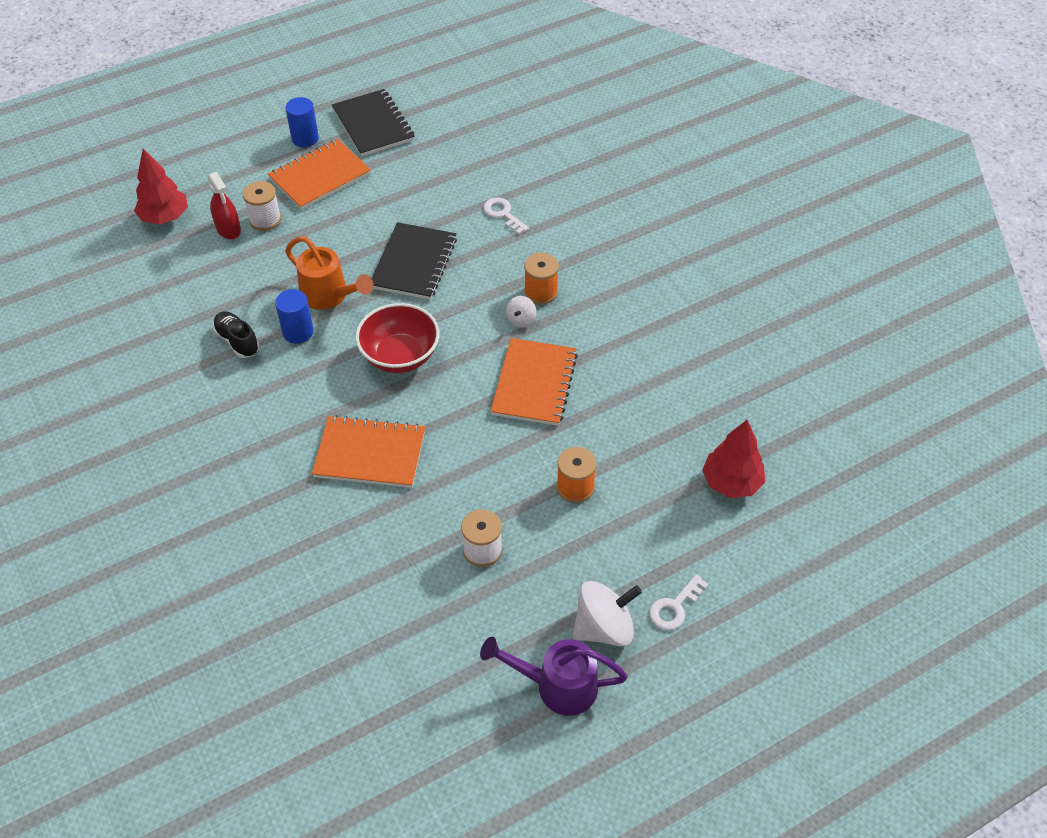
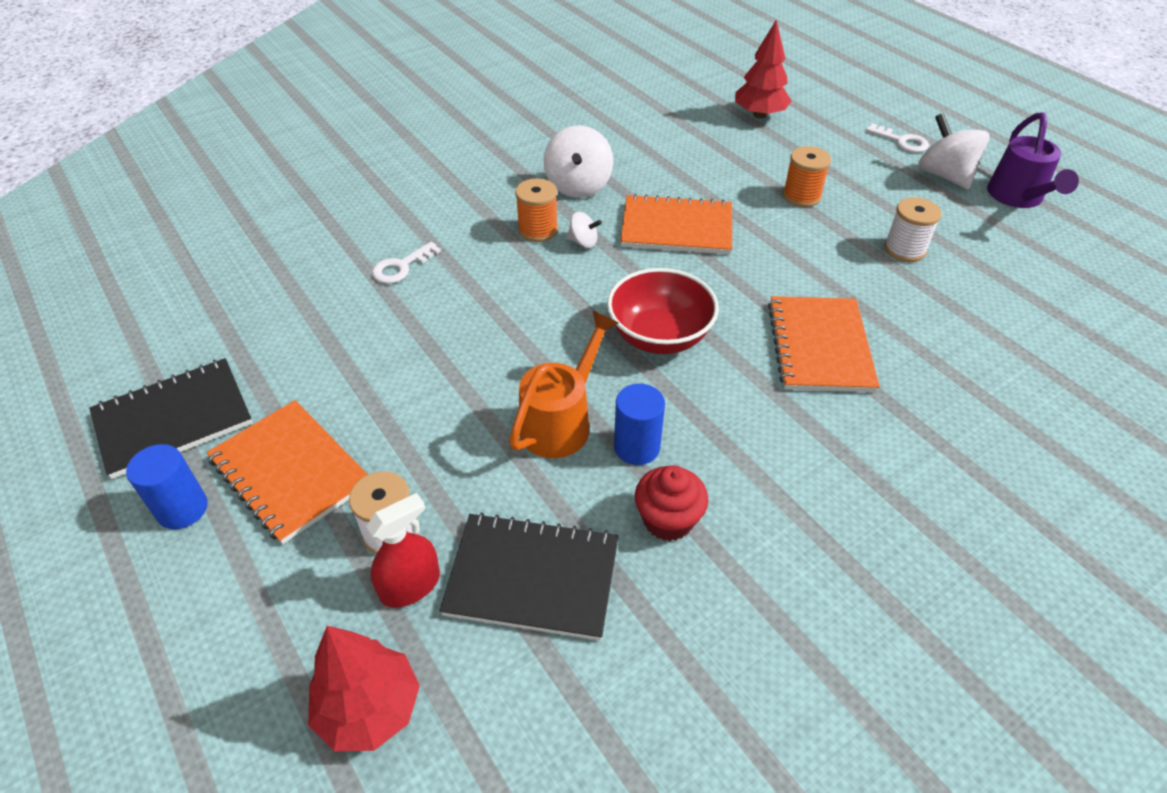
camera: 95 degrees left, 5 degrees down
black shoe [213,311,259,358] -> red cupcake [635,465,708,541]
black notebook [372,222,457,300] -> black notebook moved to [439,512,619,641]
none -> white spinning top [544,125,613,198]

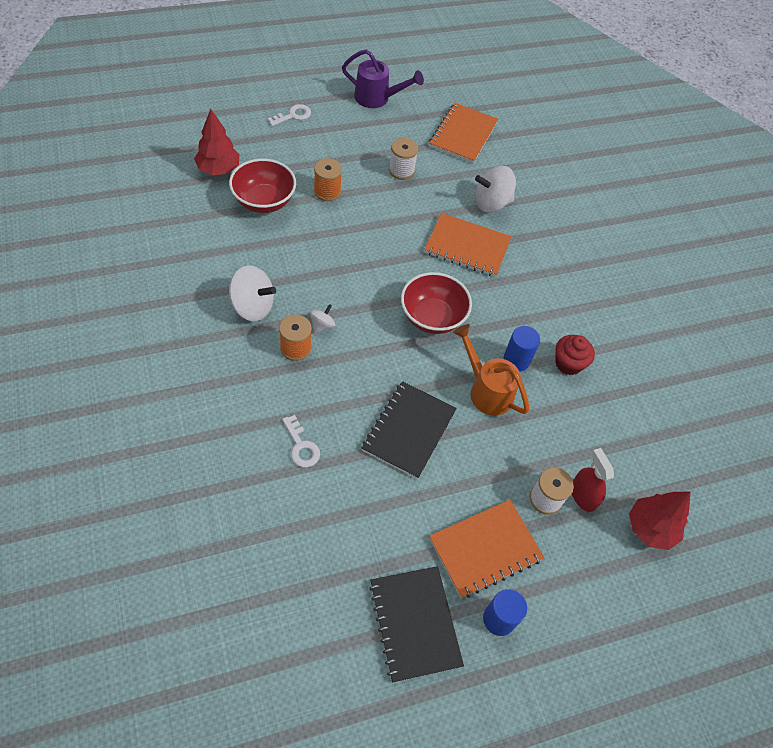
camera: 80 degrees left, 10 degrees up
black notebook [439,512,619,641] -> black notebook moved to [362,381,457,479]
orange notebook [620,194,732,254] -> orange notebook moved to [429,103,498,163]
white spinning top [918,113,989,190] -> white spinning top moved to [475,166,516,213]
none -> red bowl [229,159,296,213]

